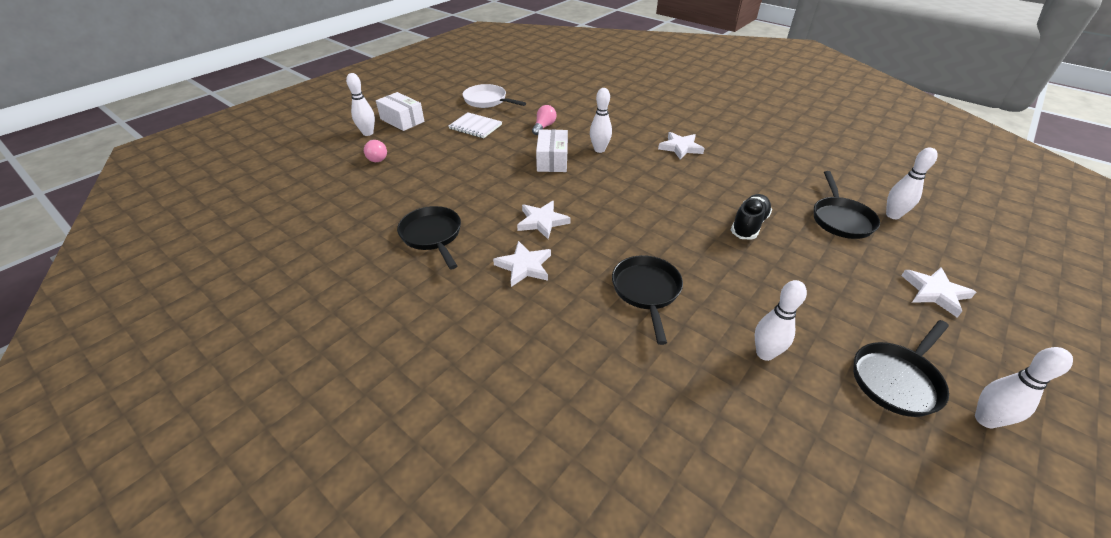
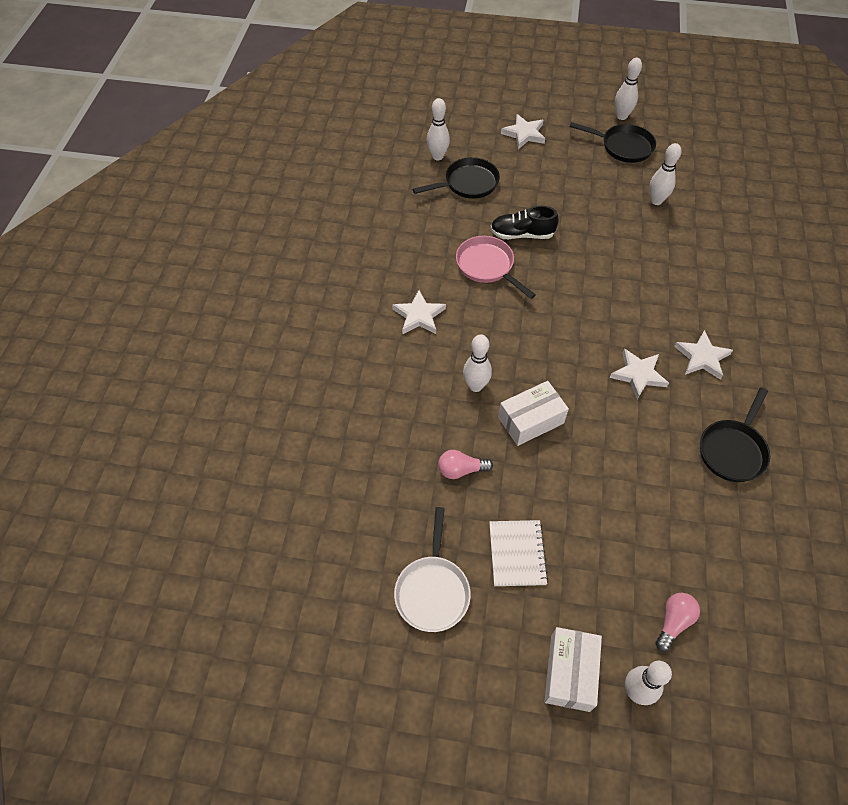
camera: 120 degrees left, 15 degrees up
black pan [612,255,683,345] -> none
none -> pink pan [456,236,536,299]

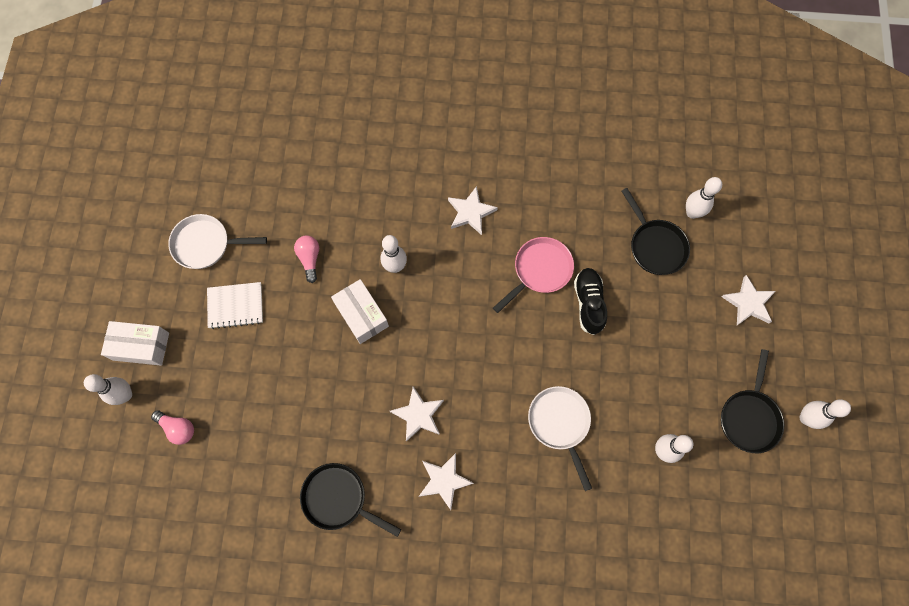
camera: 85 degrees right, 15 degrees up
none -> white pan [528,386,592,491]

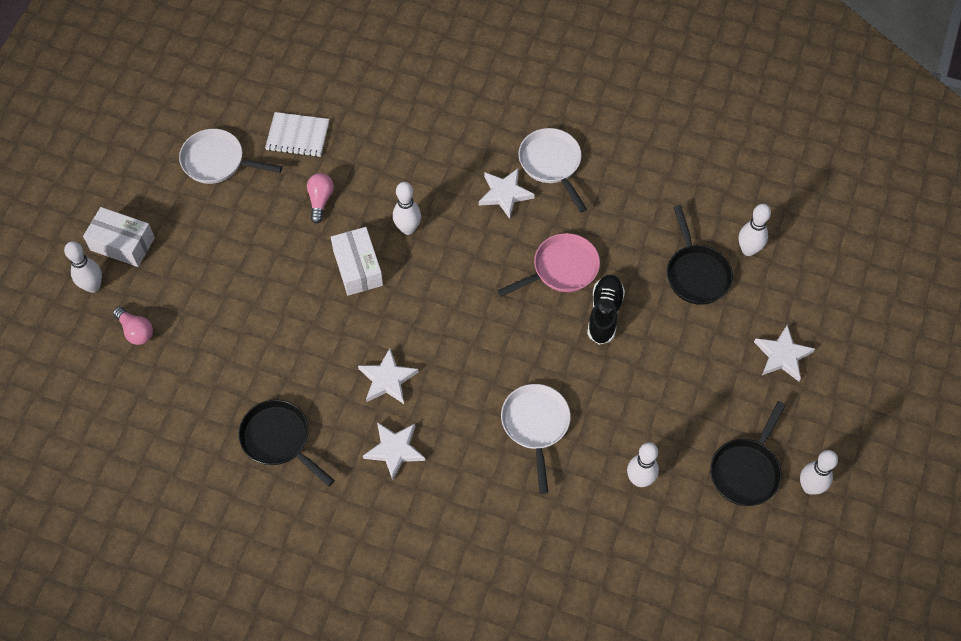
camera: 15 degrees right, 10 degrees down
white notebook [207,282,263,329] -> white notebook moved to [265,112,329,157]
none -> white pan [519,128,587,213]

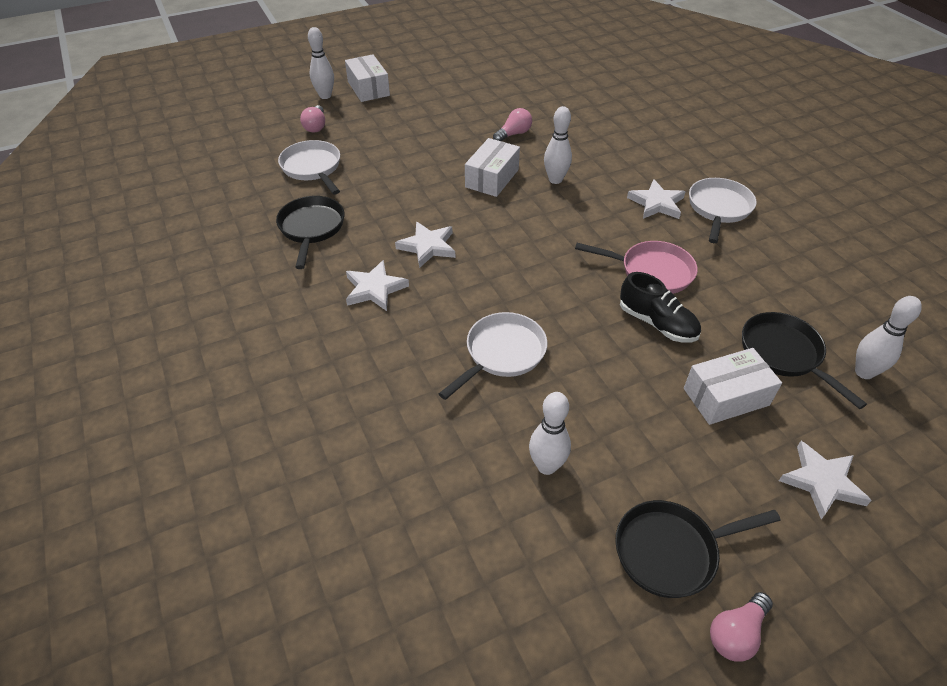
camera: 45 degrees right, 15 degrees down
white pan [179,129,282,184] -> white pan moved to [278,140,340,195]
white notebook [265,112,329,157] -> none
black shoe [587,275,625,345] -> black shoe turned 75 degrees clockwise [620,272,701,343]
black pan [667,205,733,305] -> black pan turned 120 degrees clockwise [742,312,867,409]
white bowling pin [800,450,838,495] -> pink light bulb [710,592,773,662]
none -> white box [684,348,782,425]

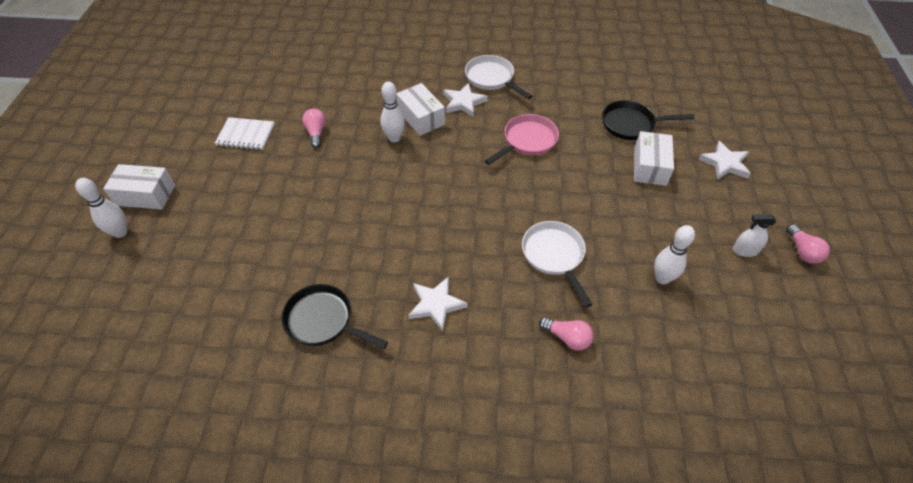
camera: 60 degrees left, 5 degrees up
white pan [278,140,340,195] -> none
pink light bulb [300,105,325,133] -> pink light bulb moved to [539,317,594,351]
white star [395,222,455,268] -> none
white box [465,138,520,197] -> white box moved to [396,83,445,136]
black pan [615,500,781,598] -> white spray bottle [733,214,776,257]
black shoe [620,272,701,343] -> none
white bowling pin [855,296,922,379] -> none
none -> white notebook [215,117,275,150]

